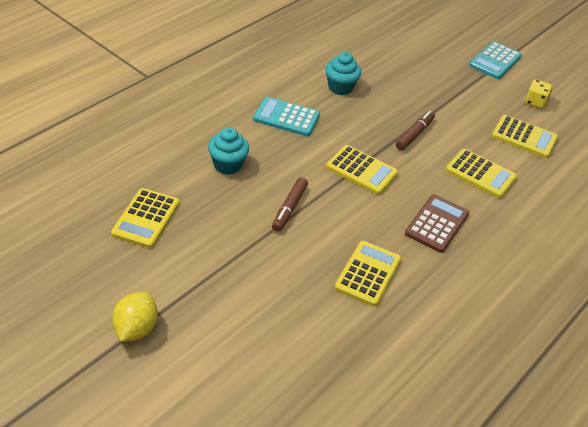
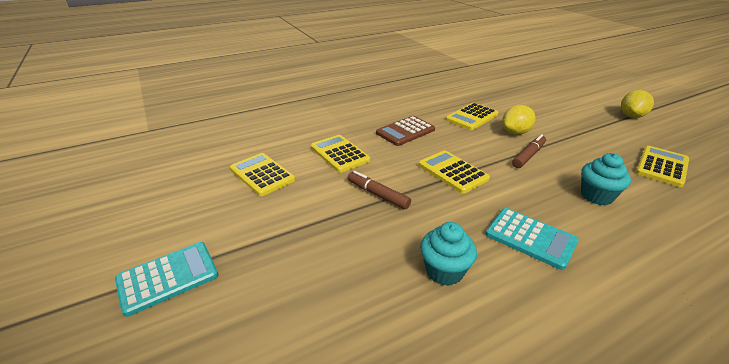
camera: 155 degrees left, 10 degrees down
brown marker [396,111,435,150] -> brown marker turned 75 degrees clockwise [348,171,411,209]
yellow dice [525,79,552,109] -> none
none -> yellow lemon [502,105,536,135]

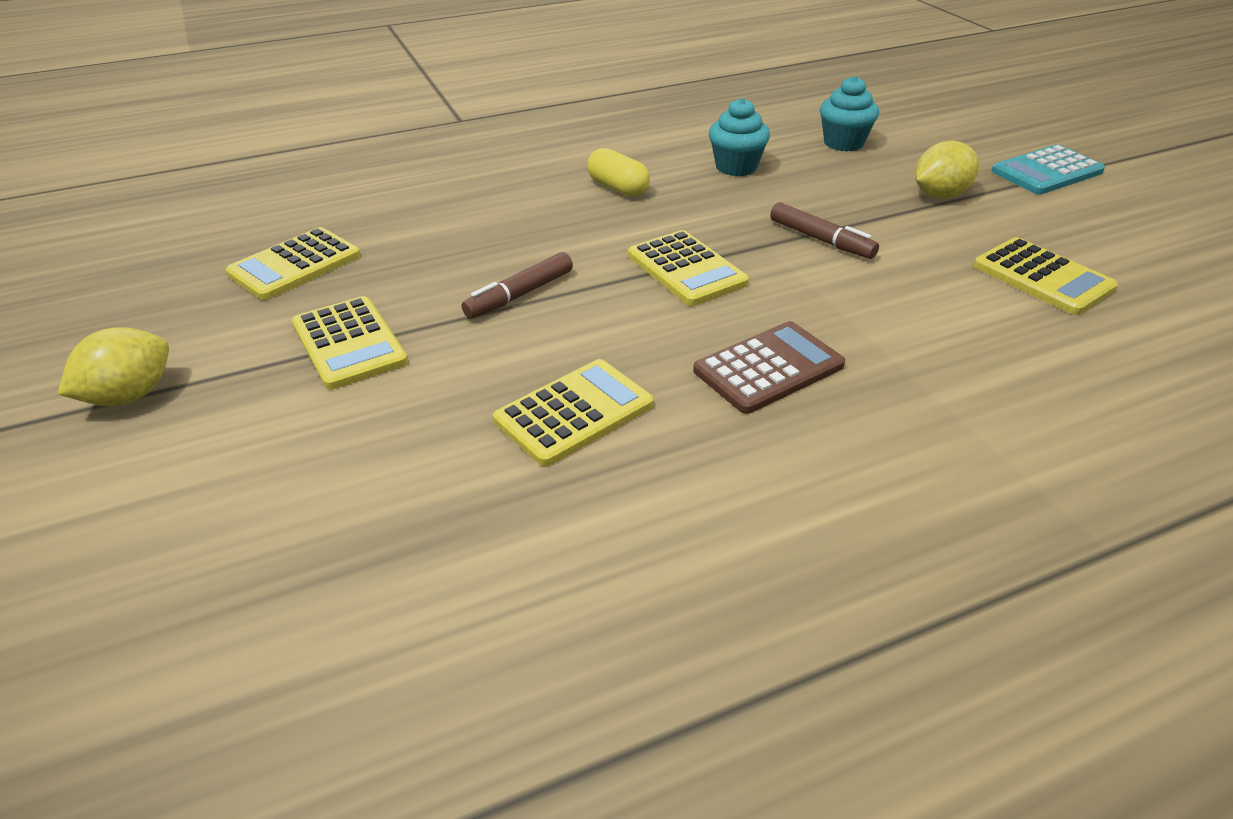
camera: 175 degrees left, 5 degrees up
yellow calculator [311,135,370,173] -> yellow calculator moved to [292,296,408,390]
turquoise calculator [486,208,579,270] -> yellow capsule [587,148,650,197]
yellow lemon [502,105,536,135] -> yellow lemon moved to [915,141,979,198]
turquoise cupcake [581,153,631,205] -> turquoise cupcake moved to [820,76,879,152]

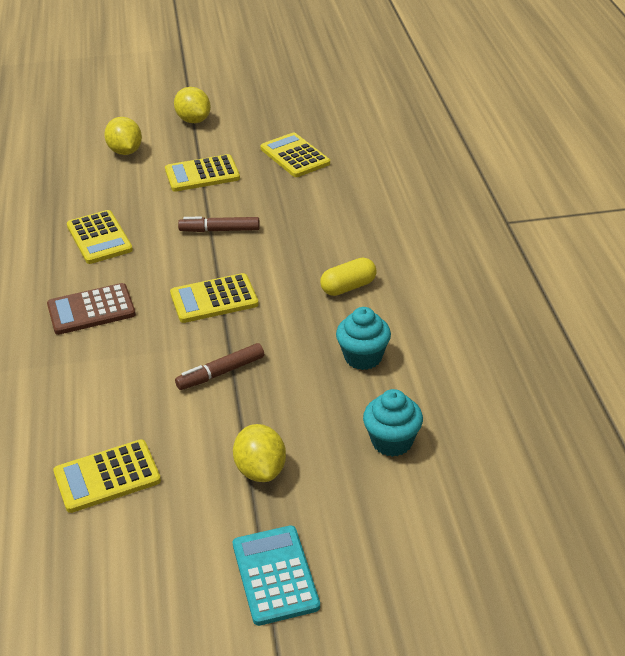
camera: 105 degrees right, 0 degrees up
brown marker [462,252,573,319] -> brown marker turned 60 degrees counterclockwise [178,216,260,232]
brown calculator [693,321,845,414] -> brown calculator turned 90 degrees clockwise [47,283,136,335]
none -> yellow lemon [104,117,142,155]

